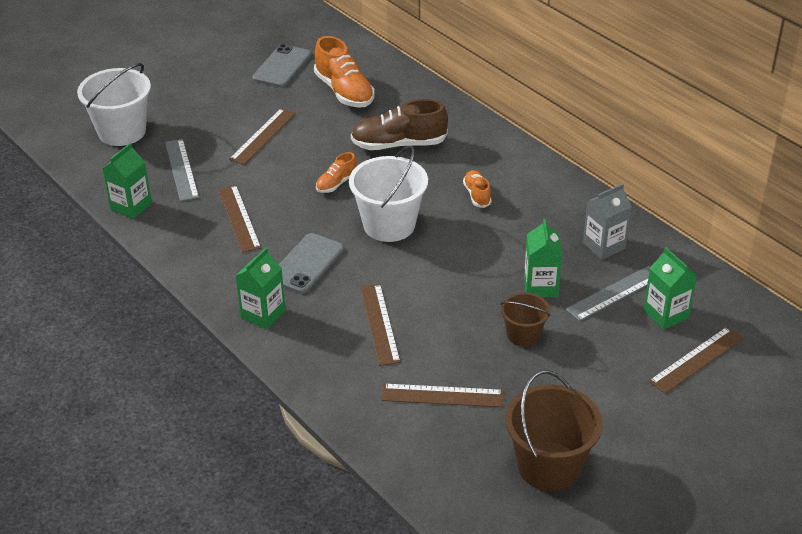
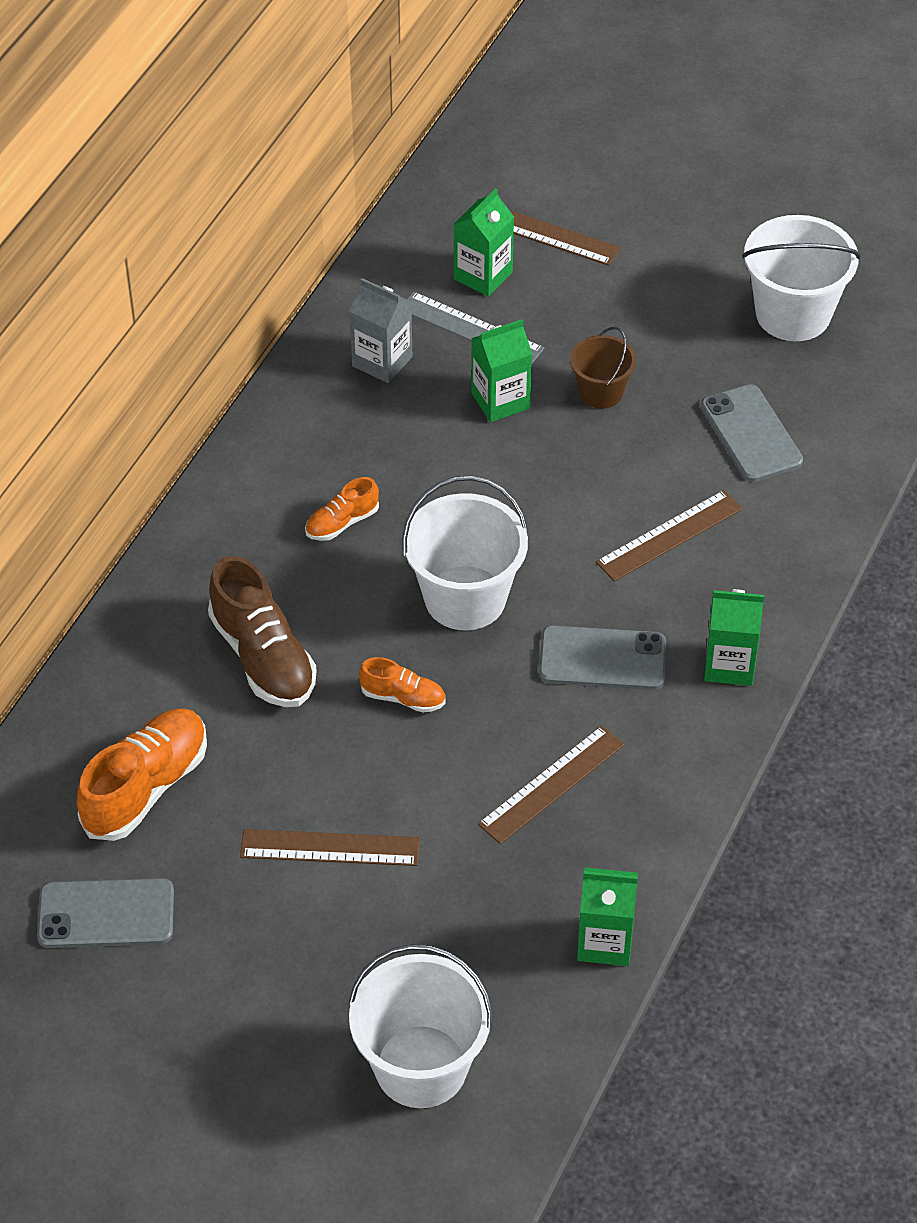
camera: 115 degrees left, 10 degrees up
grey ruler [165,139,199,201] -> none
brown ruler [381,384,503,407] -> grey phone [701,384,803,482]
brown bucket [505,370,603,491] -> white bucket [742,215,861,341]

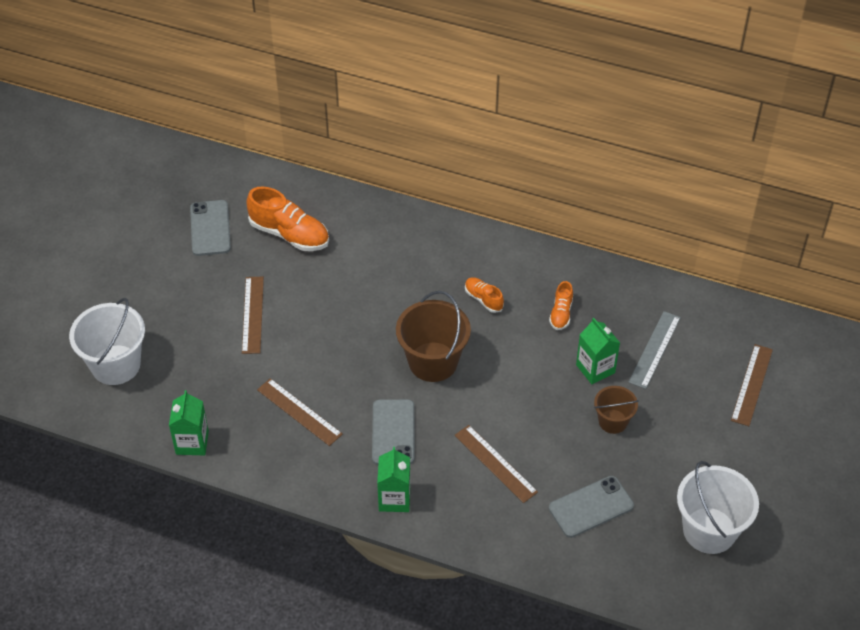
camera: 85 degrees right, 0 degrees up
brown shoe [208,556,317,707] -> none
grey carton [349,278,412,383] -> none
orange shoe [359,657,446,712] -> orange shoe moved to [549,281,573,330]
white bucket [402,476,528,630] -> brown bucket [396,291,471,382]
green carton [453,188,514,297] -> none

